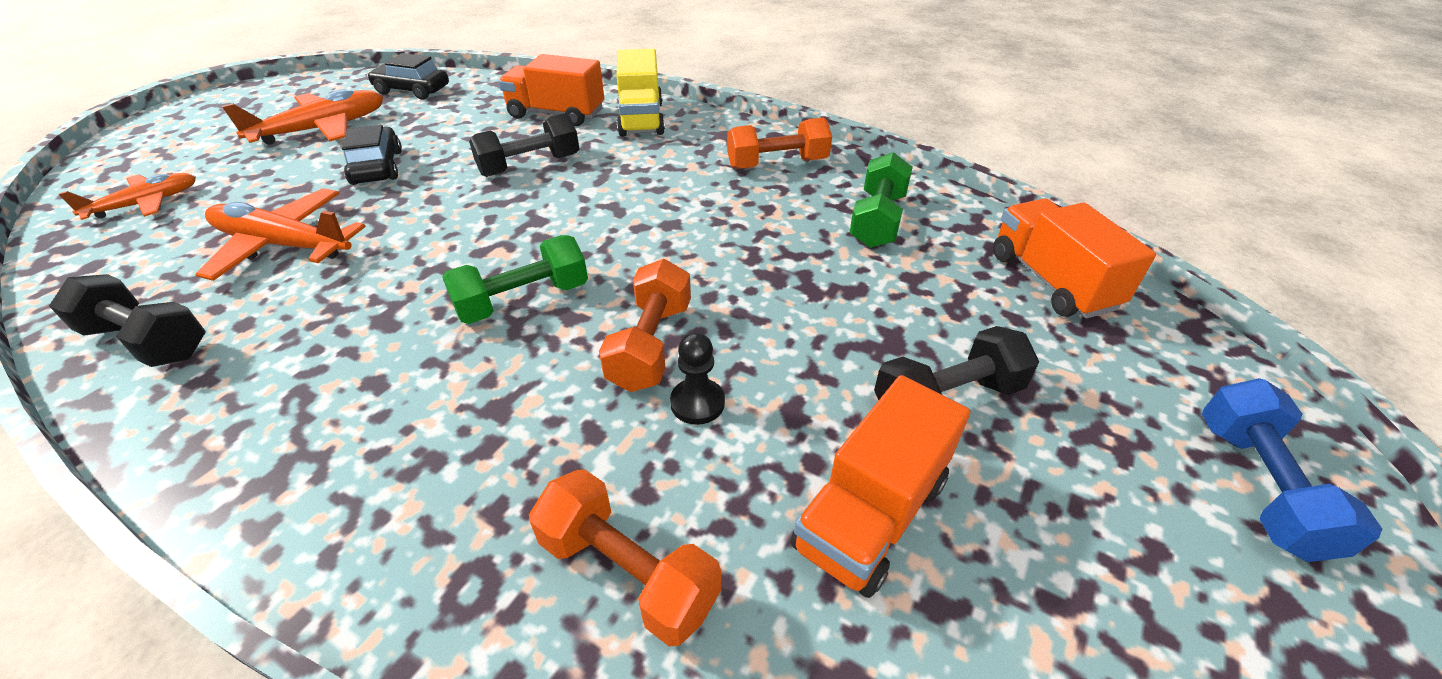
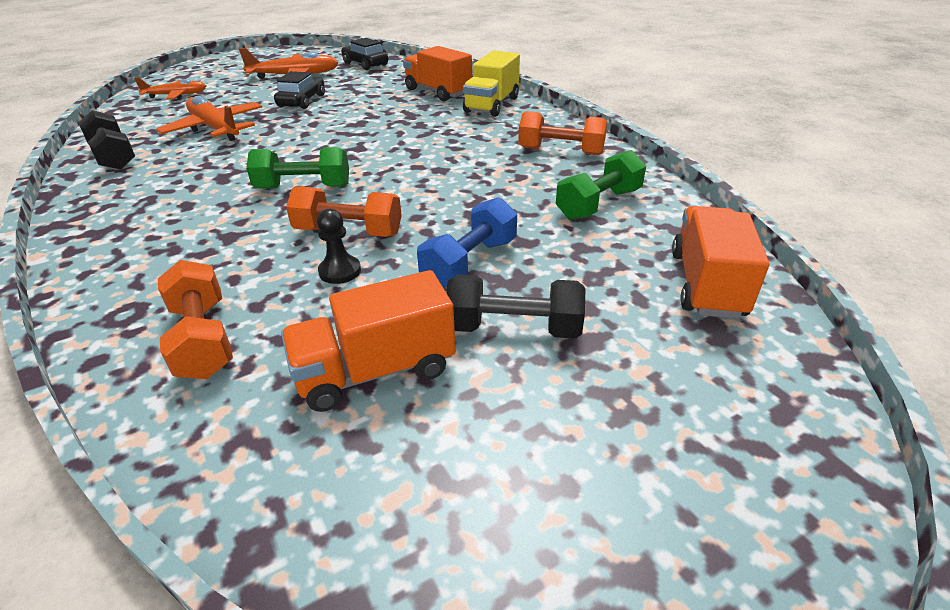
camera: 30 degrees right, 5 degrees down
black dumbbell [469,113,580,177] -> none
orange dumbbell [599,259,691,392] -> orange dumbbell turned 60 degrees clockwise [286,186,402,237]
blue dumbbell [1202,378,1382,562] -> blue dumbbell moved to [417,197,517,287]

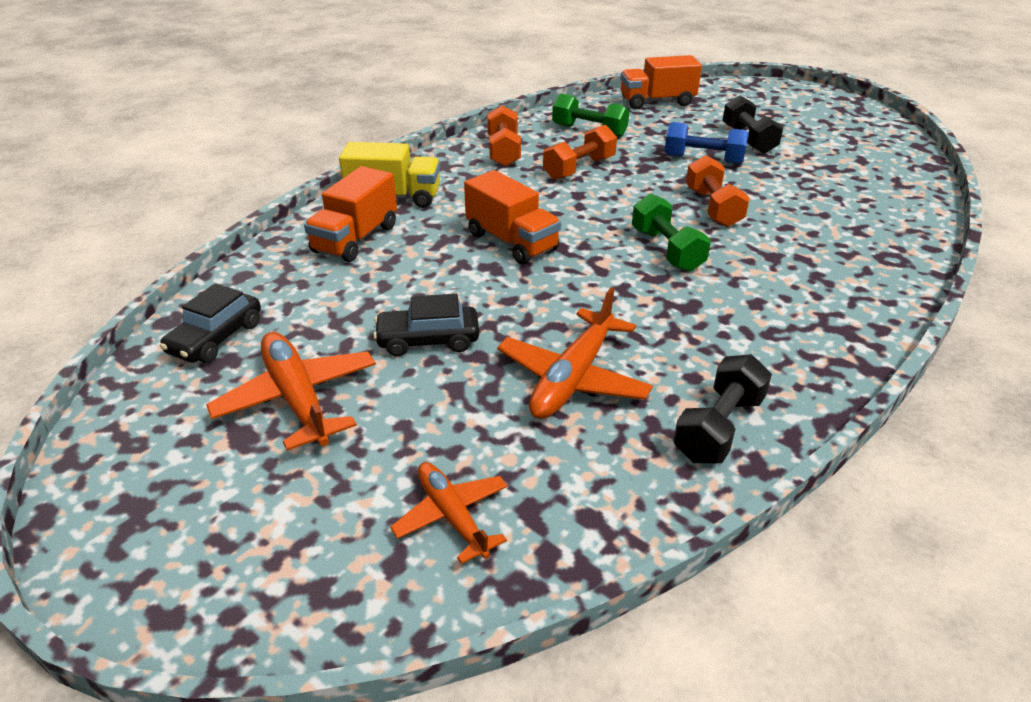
camera: 110 degrees left, 0 degrees up
orange dumbbell [158,260,233,379] -> orange dumbbell moved to [543,125,617,180]
orange truck [281,270,456,412] -> orange truck moved to [464,170,561,265]
black pawn [317,208,361,284] -> none

